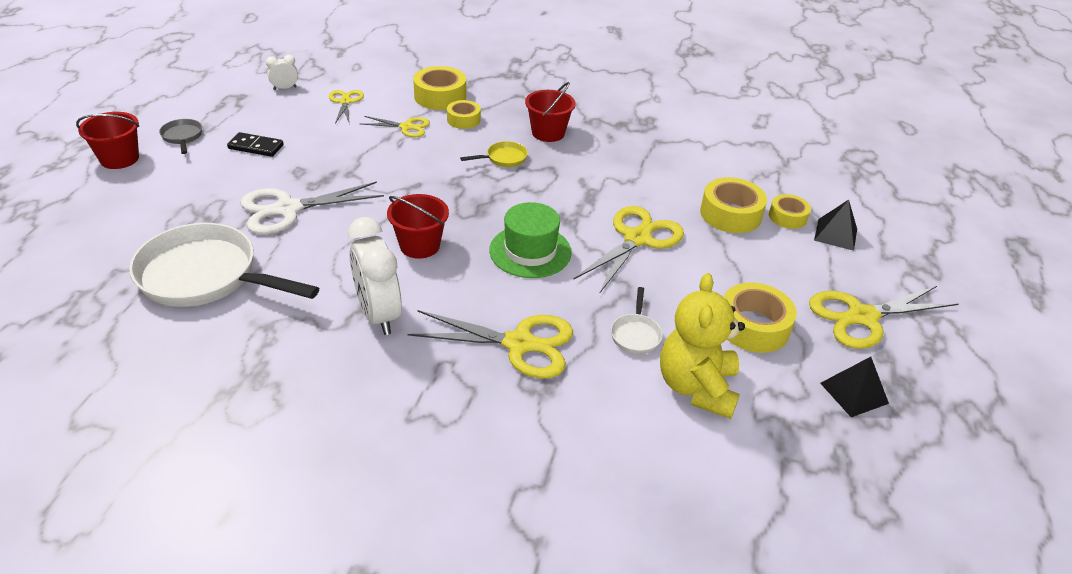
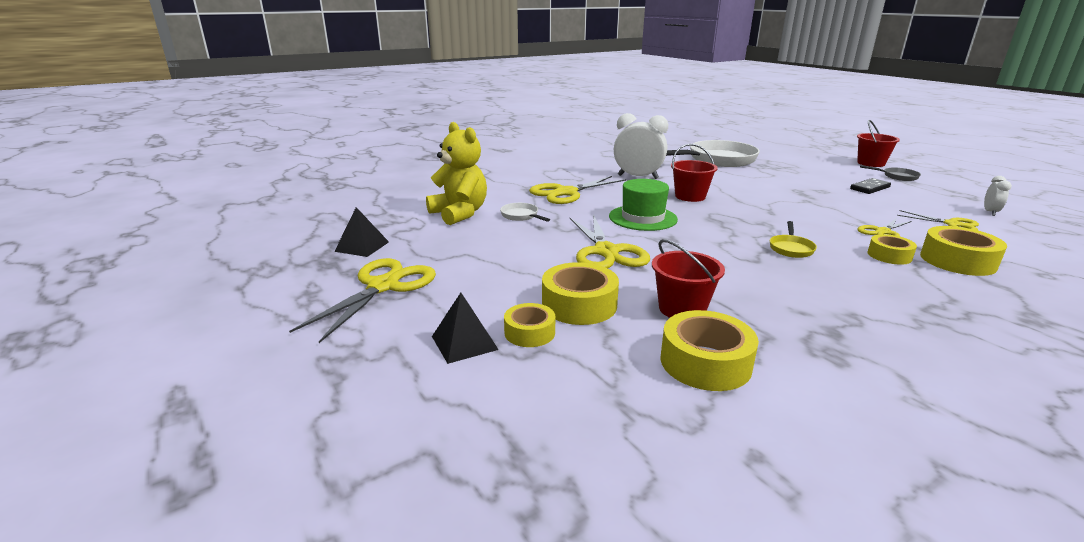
camera: 135 degrees right, 15 degrees down
white scissors [240,182,384,234] -> none
red bucket [525,82,576,142] -> red bucket moved to [652,239,725,318]
yellow tape [724,282,797,353] -> yellow tape moved to [660,310,759,391]

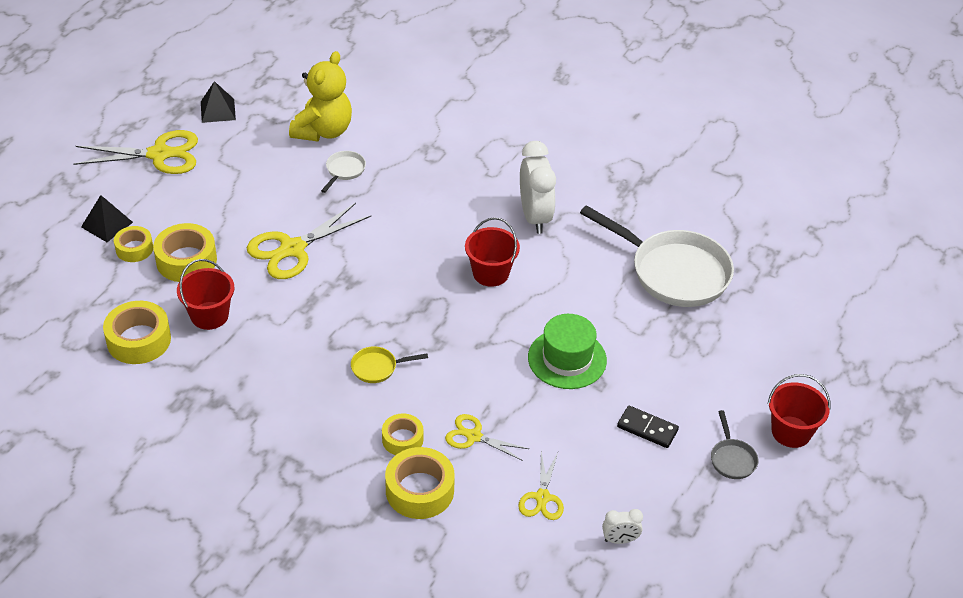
camera: 60 degrees right, 20 degrees up
yellow scissors [529,176,626,204] -> none
green hat [609,179,678,231] -> green hat moved to [528,314,607,389]

